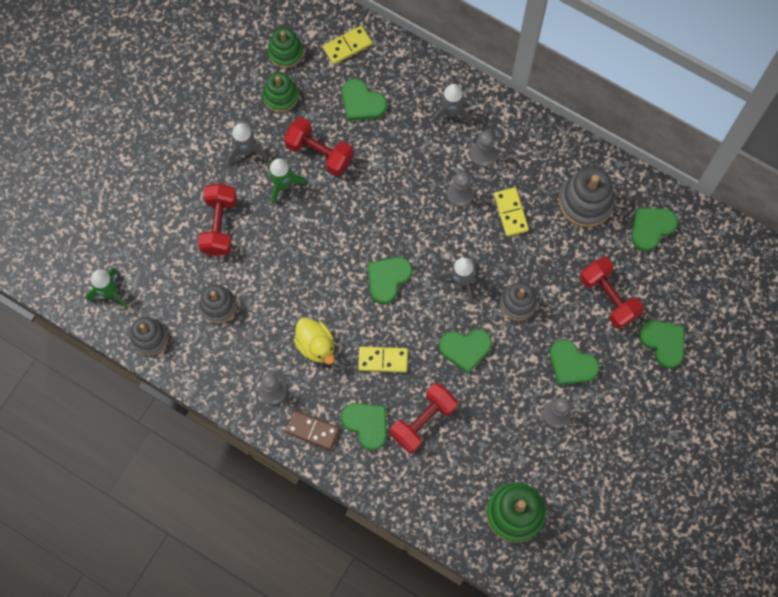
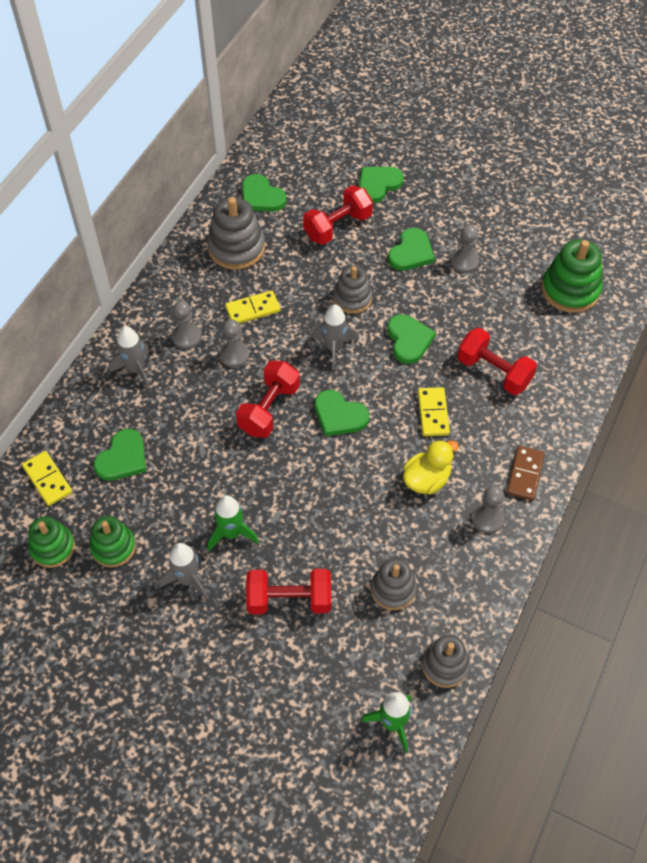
camera: 95 degrees left, 15 degrees down
red dumbbell [284,117,353,176] -> red dumbbell moved to [236,361,300,438]
green heart [341,403,387,451] -> none

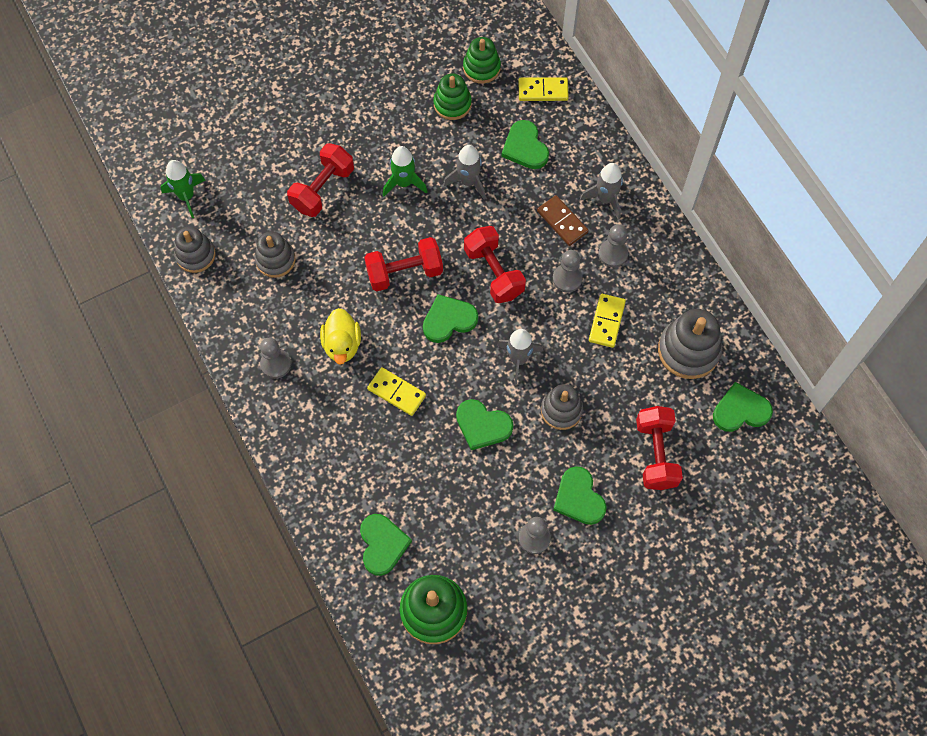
camera: 125 degrees right, 10 degrees up
grey rocket [159,543,209,600] -> grey rocket moved to [443,145,486,200]
green heart [359,167,404,203] -> green heart moved to [360,514,412,576]
red dumbbell [457,328,537,395] -> red dumbbell moved to [364,237,443,292]
brown domino [507,446,545,500] -> brown domino moved to [537,195,589,246]

